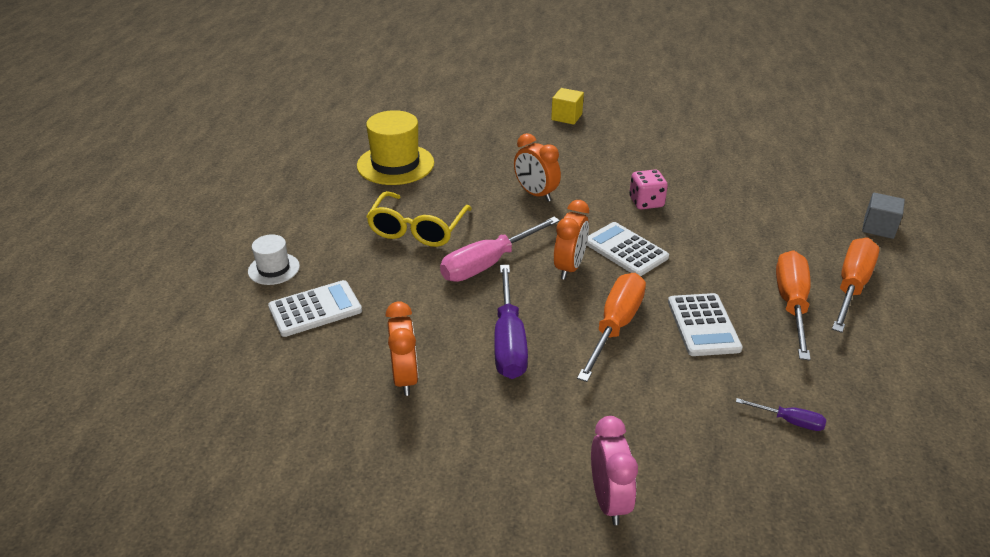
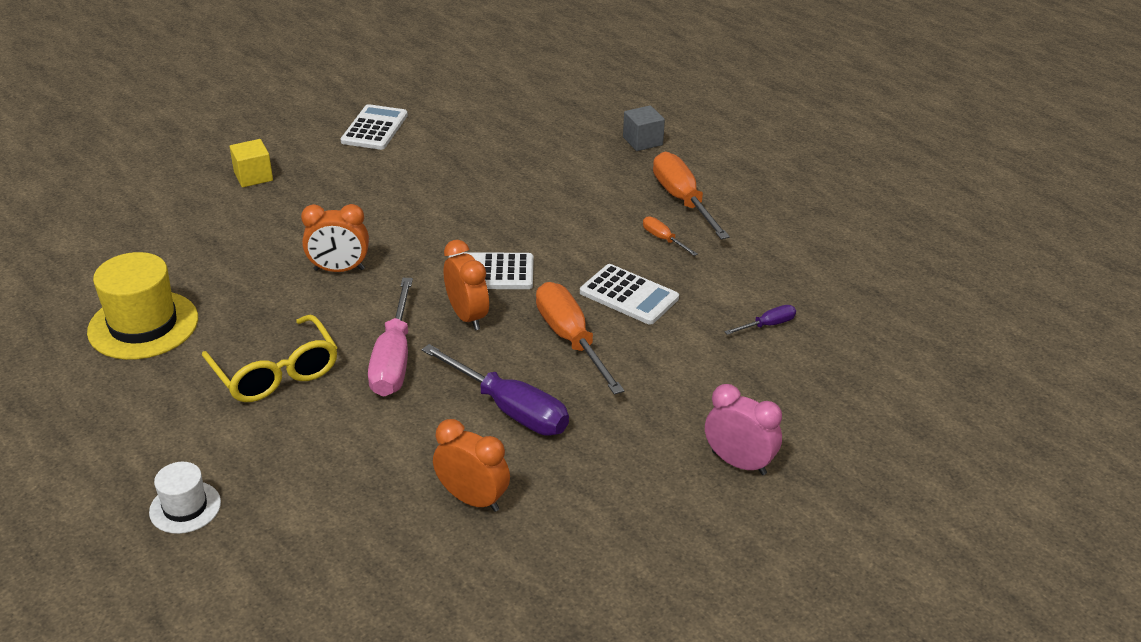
camera: 50 degrees left, 0 degrees up
white calculator [268,280,362,337] -> white calculator moved to [341,104,408,150]
pink dice [629,170,668,210] -> none
orange screwdriver [776,250,811,360] -> orange screwdriver [643,216,697,256], size x0.48

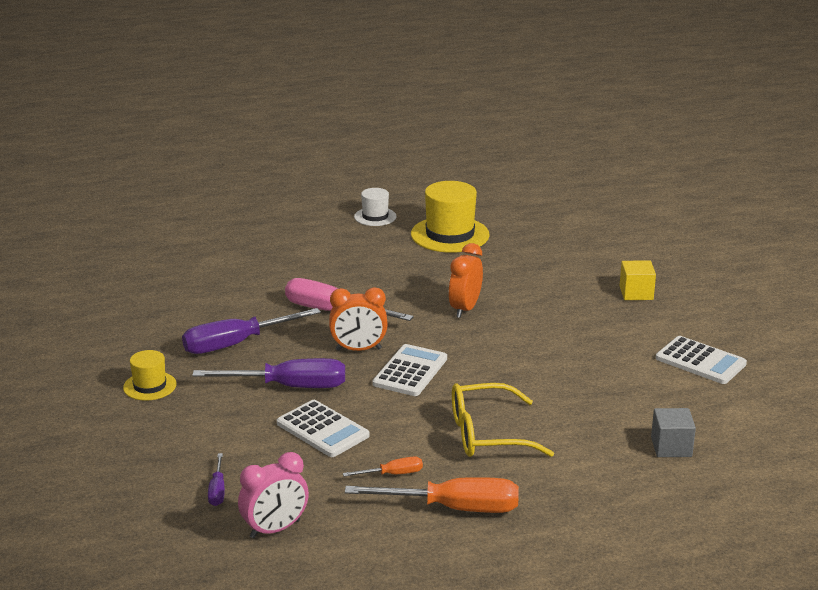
camera: 115 degrees right, 10 degrees down
white hat [149,462,221,534] -> white hat moved to [354,188,397,226]
yellow glasses [202,314,338,402] -> yellow glasses moved to [452,383,554,457]
orange clock [433,419,510,512] -> none
orange screwdriver [536,282,624,395] -> purple screwdriver [192,358,345,388]
white calculator [580,264,679,325] -> white calculator turned 105 degrees counterclockwise [277,400,370,457]
grey cube [623,105,665,151] -> grey cube moved to [651,408,696,457]
pink clock [705,384,782,475] -> pink clock moved to [238,452,309,539]
none -> yellow hat [123,350,177,401]

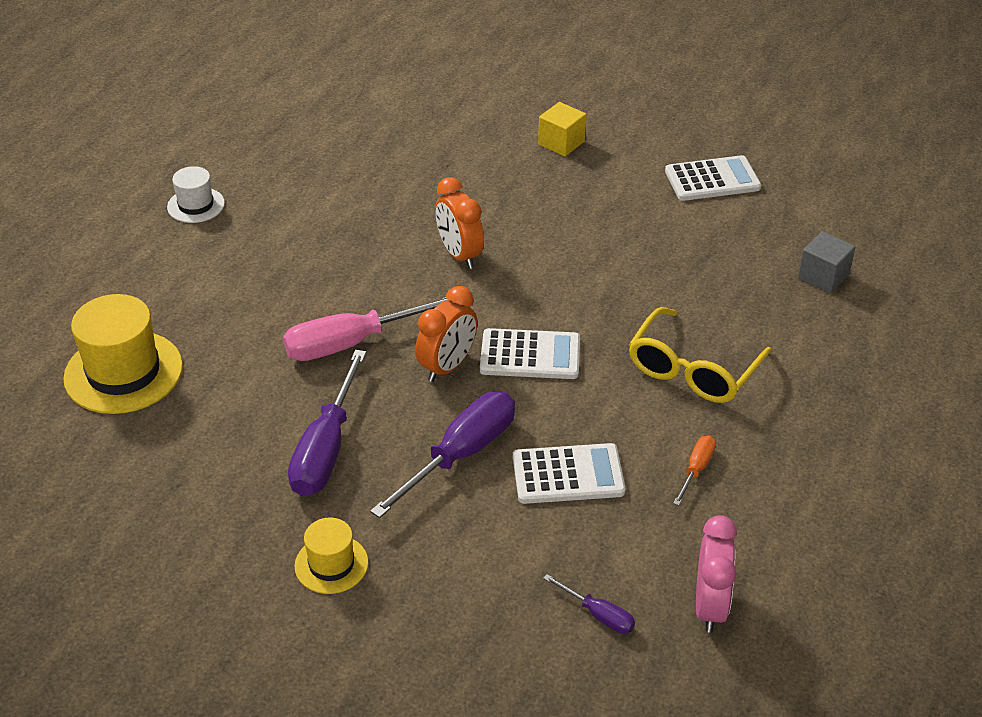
camera: 50 degrees left, 15 degrees up
orange screwdriver [345,477,519,513] -> none
white calculator [372,344,447,396] -> white calculator turned 120 degrees clockwise [480,328,580,379]
yellow hat [411,181,490,253] -> yellow hat moved to [63,294,183,414]

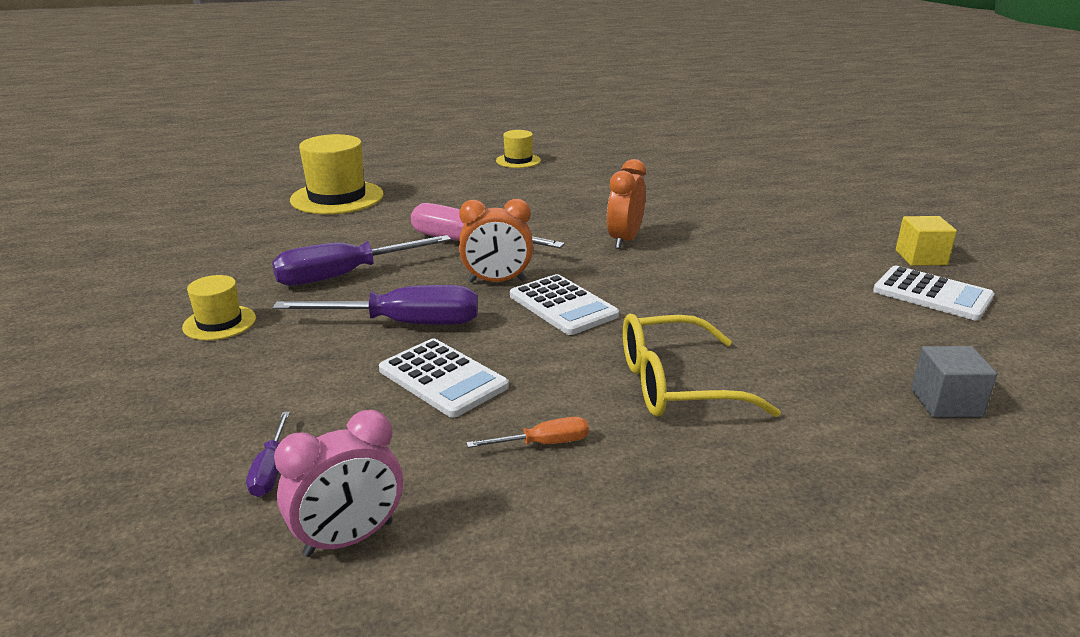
camera: 50 degrees right, 15 degrees down
white hat [167,166,225,223] -> yellow hat [496,130,541,168]
yellow cube [538,102,586,156] -> yellow cube moved to [896,216,957,266]

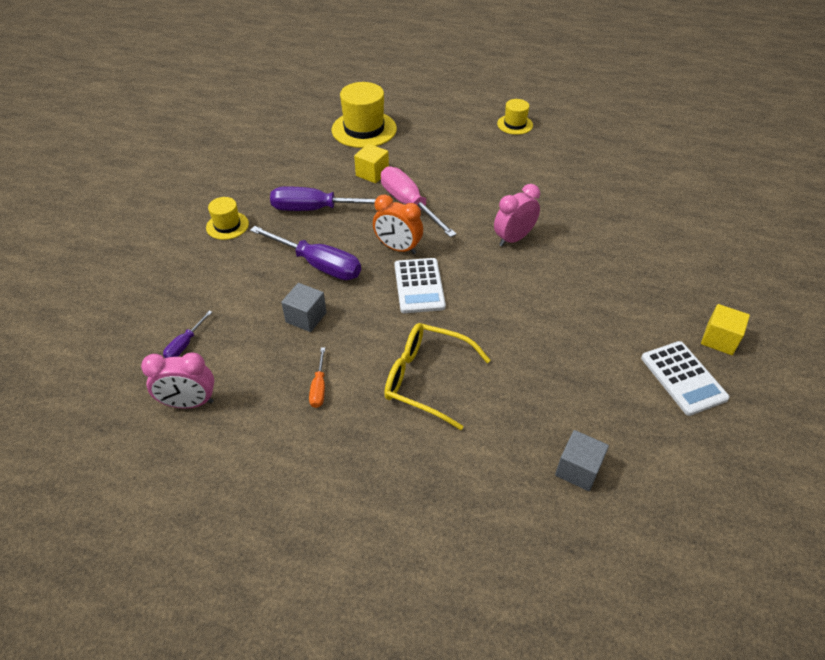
camera: 30 degrees right, 20 degrees up
white calculator [379,338,509,418] -> grey cube [281,283,326,332]
orange screwdriver [466,417,589,448] -> orange screwdriver turned 75 degrees clockwise [309,348,325,408]
orange clock [607,159,646,249] -> pink clock [494,184,540,246]
none -> yellow cube [354,144,389,183]

